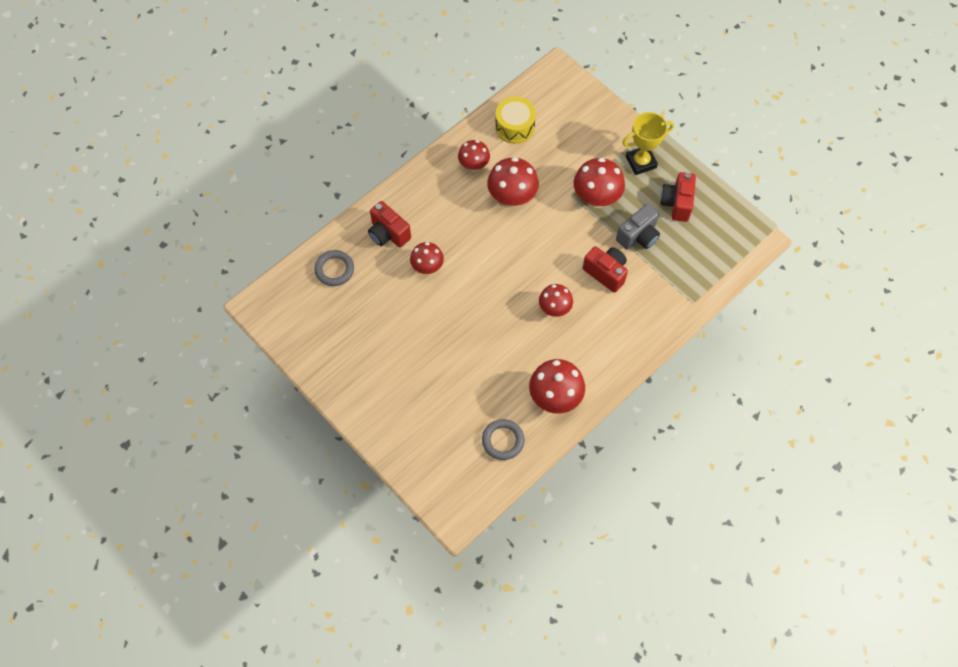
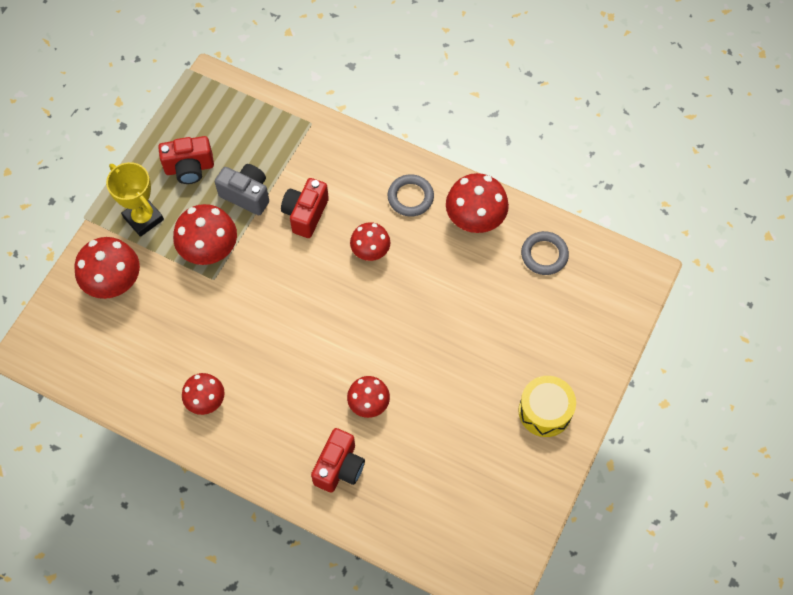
camera: 110 degrees left, 0 degrees up
grey ring [314,250,354,286] -> grey ring moved to [388,174,434,217]
red mushroom [487,157,539,208] -> red mushroom moved to [75,237,140,299]
yellow drum [495,97,536,144] -> yellow drum moved to [518,376,576,437]

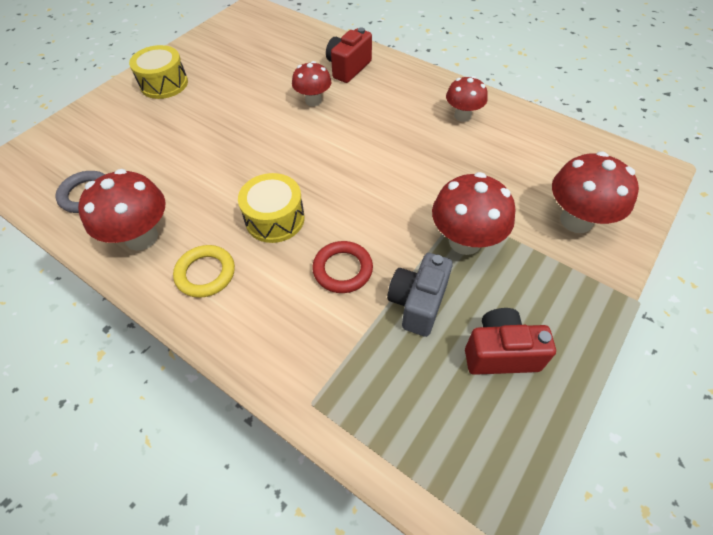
camera: 170 degrees left, 10 degrees down
yellow trophy [106,162,164,237] -> none
grey camera [215,164,269,215] -> grey camera turned 75 degrees clockwise [387,253,453,337]
red camera [281,178,329,238] -> red ring [312,241,373,293]
red mushroom [350,222,390,261] -> yellow drum [238,173,305,243]
grey ring [388,174,434,217] -> yellow ring [173,245,235,298]

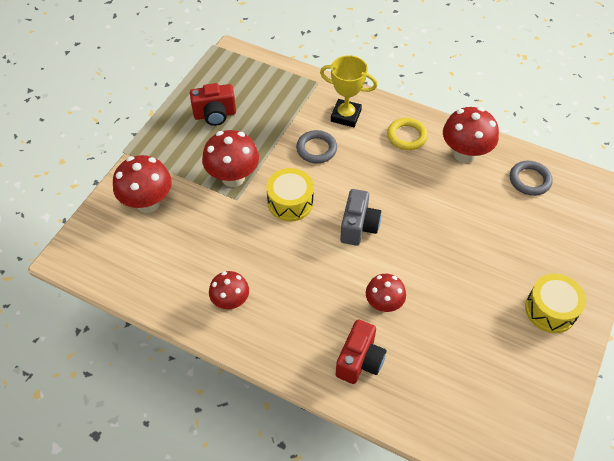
camera: 170 degrees right, 0 degrees up
yellow drum [238,173,305,243] -> yellow drum moved to [266,168,314,222]
red ring [312,241,373,293] -> grey ring [296,130,337,163]
grey camera [387,253,453,337] -> grey camera moved to [340,189,381,246]
none -> yellow trophy [320,55,377,127]

